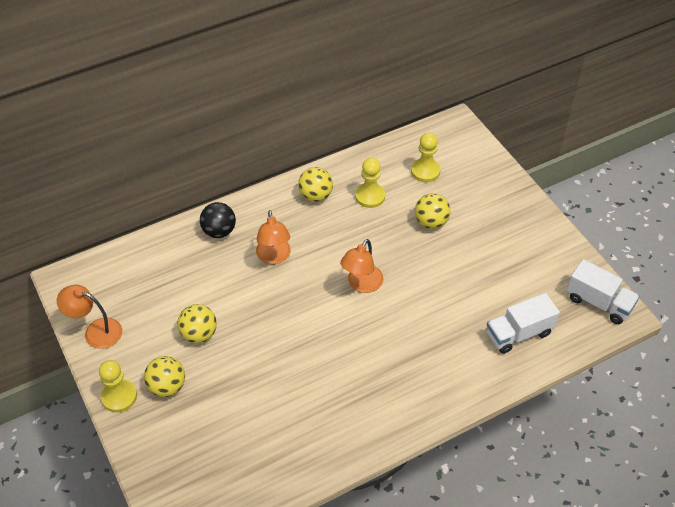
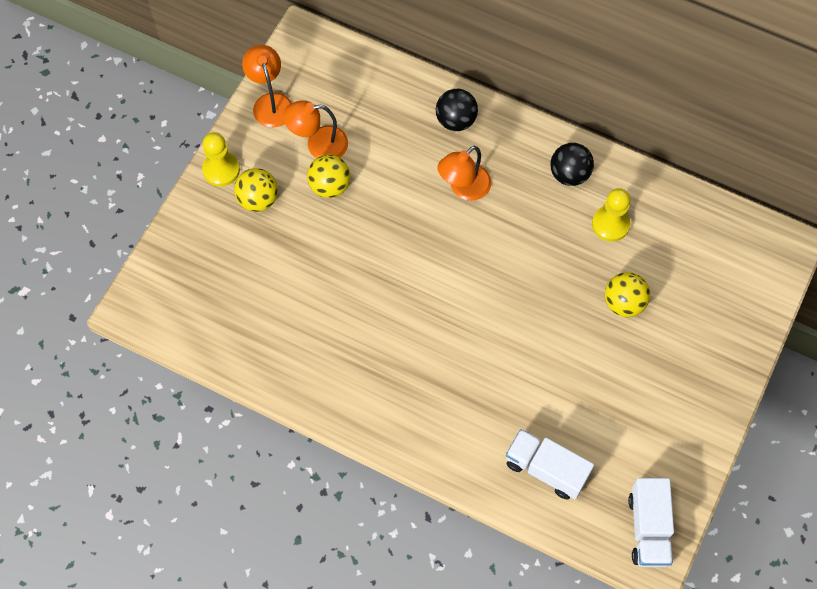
camera: 55 degrees right, 15 degrees up
yellow ball [298,167,333,202] -> black ball [550,143,594,186]
orange lamp [340,239,383,293] -> orange lamp moved to [283,100,348,158]
yellow pawn [411,133,441,182] -> none

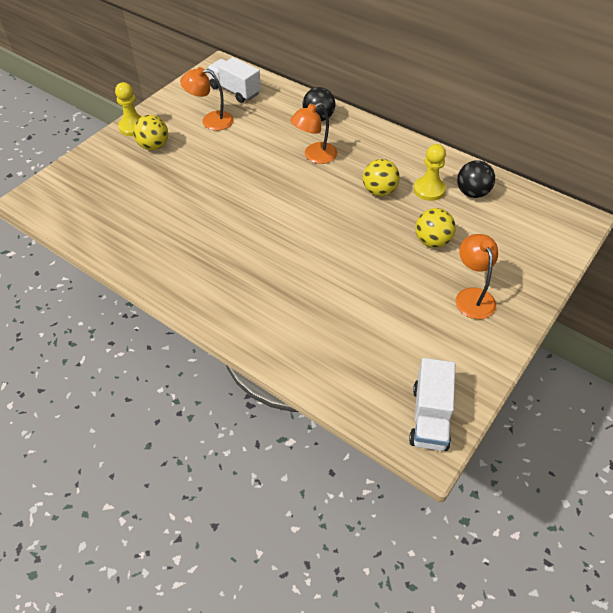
camera: 10 degrees right, 15 degrees down
orange lamp [242,45,292,127] -> orange lamp moved to [455,234,498,319]
yellow ball [307,154,350,198] -> yellow ball moved to [363,159,400,196]
white truck [506,429,594,500] -> white truck moved to [207,57,261,103]
black ball [550,143,594,186] -> black ball moved to [457,160,495,198]

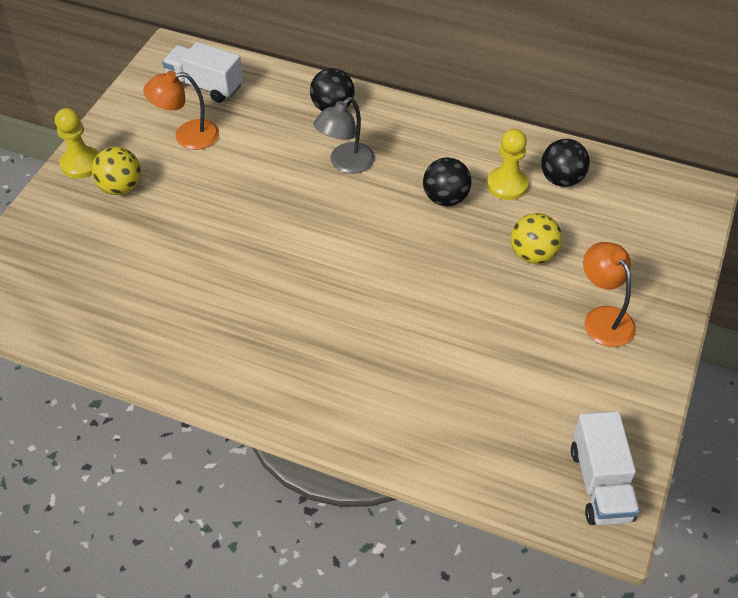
camera: 15 degrees left, 0 degrees up
orange lamp [290,102,337,164] -> grey lamp [313,97,375,174]
yellow ball [363,159,400,196] -> black ball [423,157,471,206]

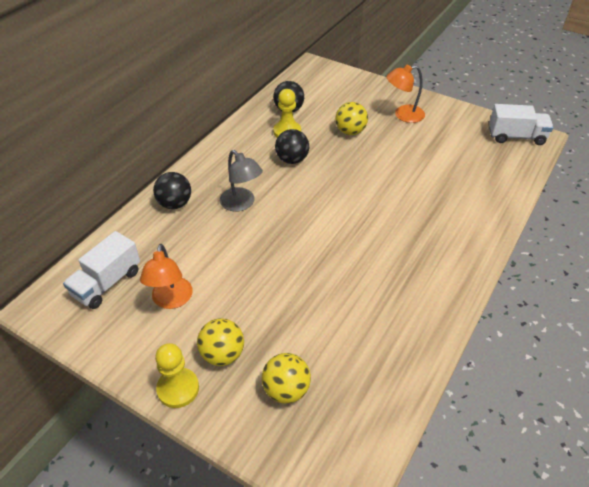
camera: 80 degrees left, 5 degrees down
none -> yellow ball [262,353,311,404]

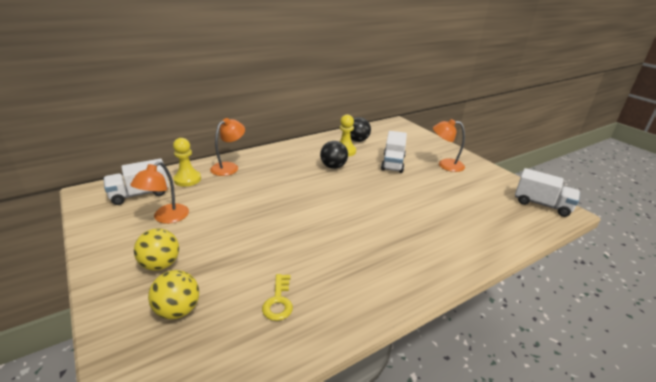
camera: 25 degrees right, 15 degrees down
black ball [153,172,191,209] -> orange lamp [210,118,245,176]
yellow pawn [155,343,199,408] -> yellow pawn moved to [173,138,201,187]
grey lamp [220,150,263,211] -> none
yellow ball [335,102,368,135] -> white truck [381,131,407,173]
none -> yellow key [262,274,293,321]

